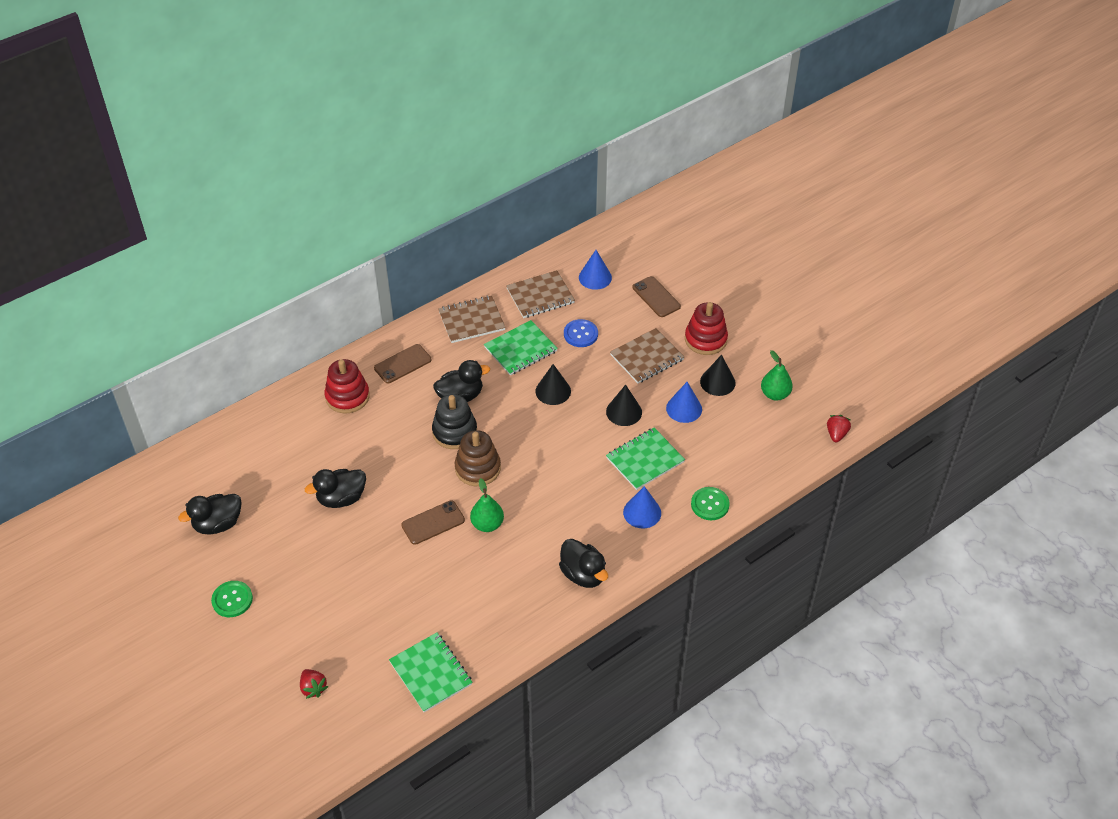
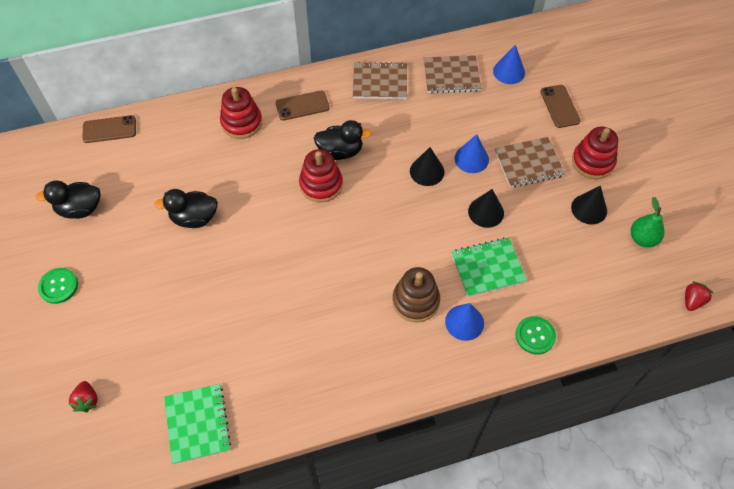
camera: 20 degrees right, 10 degrees up
brown phone [401,501,465,545] -> brown phone moved to [82,115,136,143]
black stacking toy [432,394,477,449] -> red stacking toy [299,149,343,203]
brown stacking toy [455,430,501,486] -> brown stacking toy moved to [392,267,440,322]
green pear [470,478,504,532] -> none
green notebook [484,320,558,375] -> none
black duck [559,539,608,588] -> none
blue button [564,319,598,347] -> none
blue cone [666,382,702,423] -> blue cone moved to [455,134,489,173]

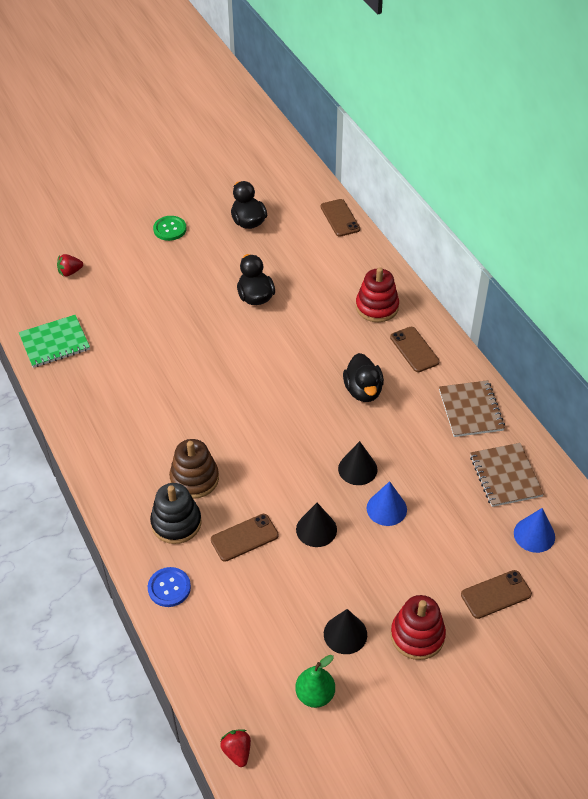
camera: 80 degrees right, 10 degrees down
red stacking toy [299,149,343,203] -> none
blue cone [445,303,484,341] -> black stacking toy [150,483,202,544]
green notebook [451,237,527,297] -> brown phone [211,514,279,562]
brown notebook [495,137,565,188] -> none
green button [515,316,556,355] -> blue button [148,567,191,607]
red strawberry [685,282,714,311] -> red strawberry turned 135 degrees counterclockwise [220,729,251,767]

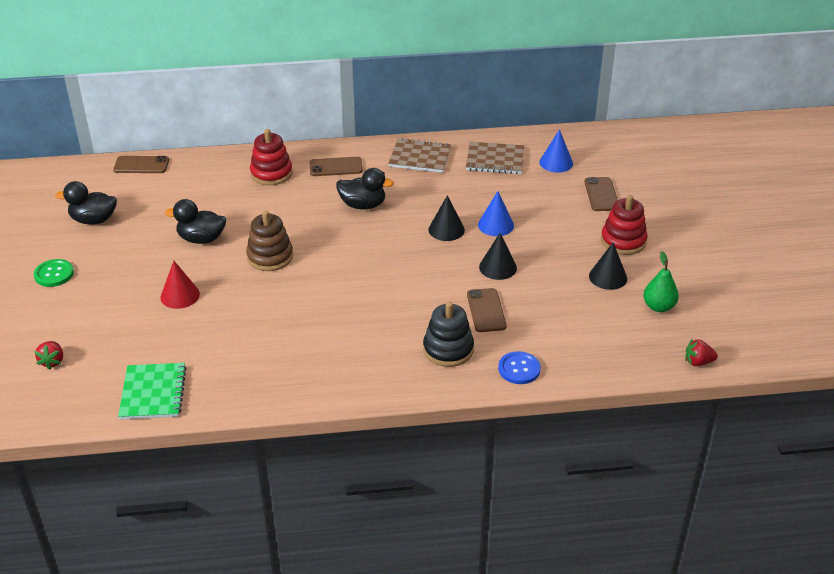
camera: 70 degrees left, 10 degrees down
brown stacking toy [169,439,219,499] -> brown stacking toy moved to [246,210,293,271]
none -> red cone [160,261,200,309]

